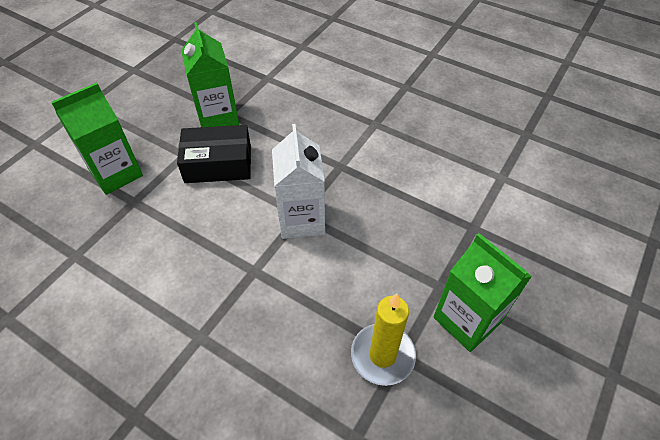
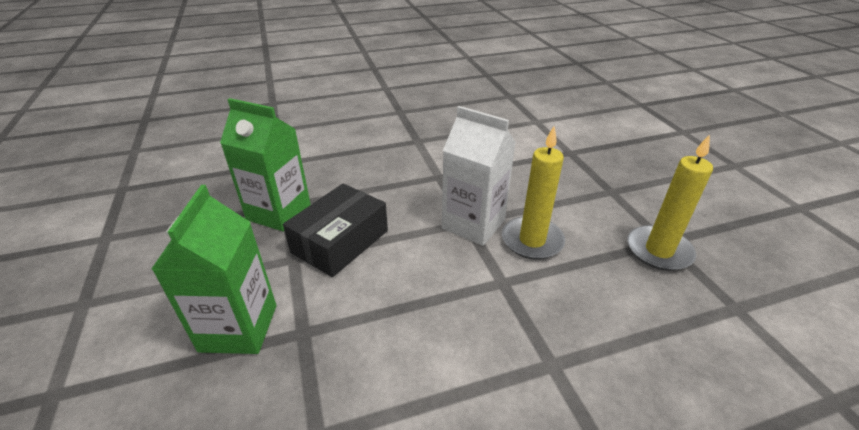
camera: 50 degrees left, 15 degrees down
green carton [433,233,532,352] -> none
none -> yellow candle [502,126,565,260]

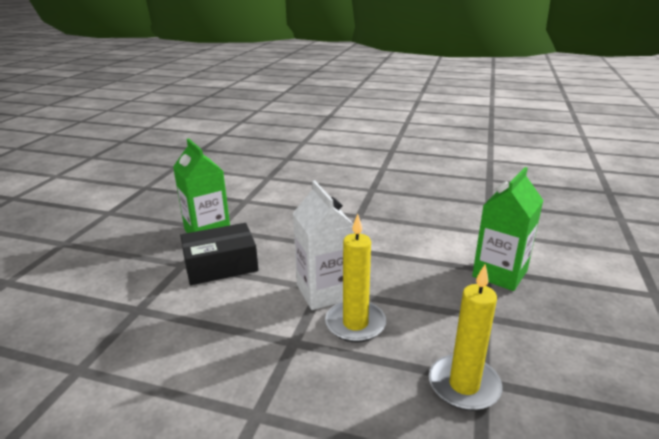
camera: 35 degrees right, 10 degrees down
green carton [151,185,276,354] -> green carton moved to [472,167,544,291]

